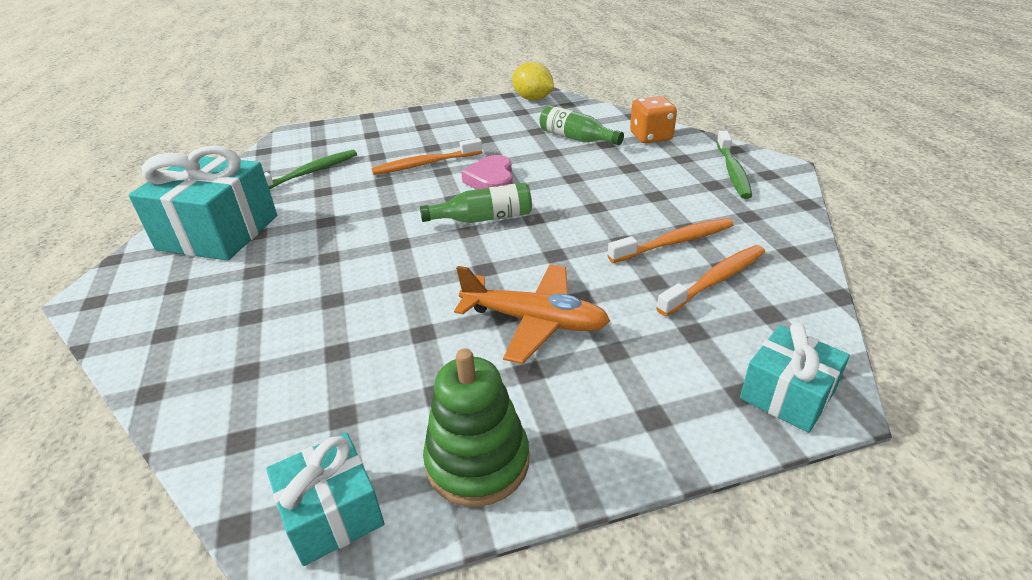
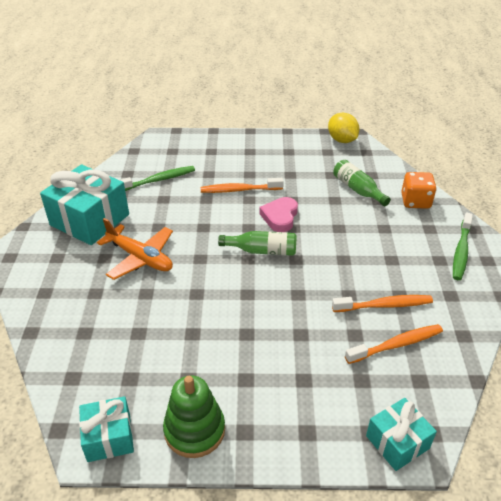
camera: 15 degrees right, 5 degrees up
orange plane [454,264,610,364] -> orange plane moved to [97,218,173,280]

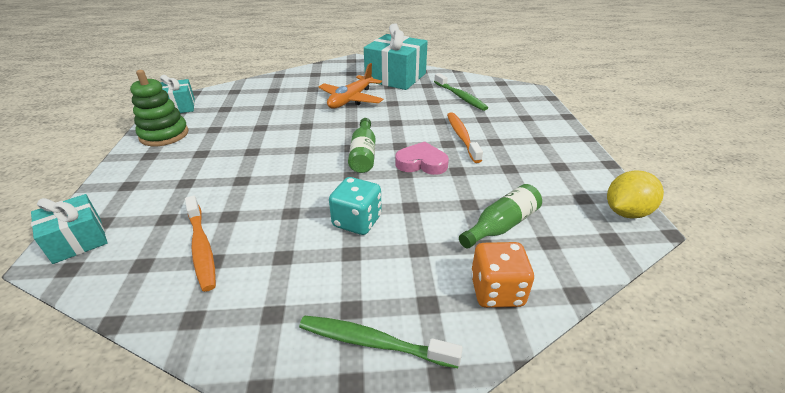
camera: 85 degrees right, 5 degrees down
orange toothbrush [332,295,433,312] -> none
none -> turquoise dice [329,177,382,235]

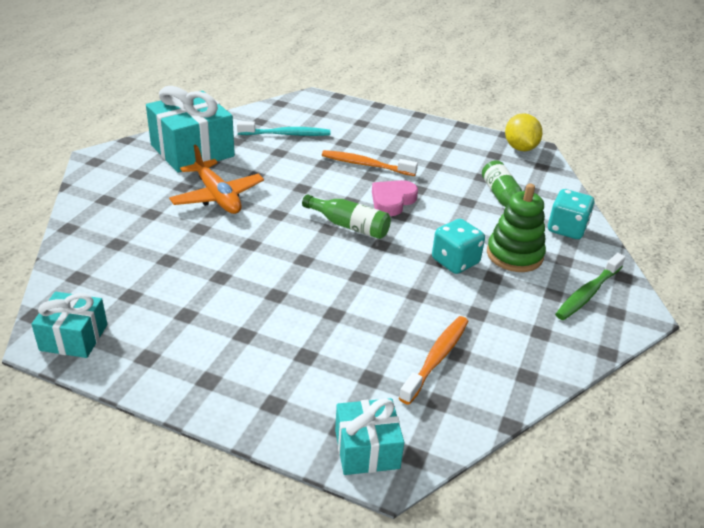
camera: 65 degrees left, 0 degrees up
green stacking toy [130,70,189,146] -> green stacking toy moved to [487,183,546,272]
orange toothbrush [185,195,216,292] -> orange toothbrush turned 60 degrees counterclockwise [399,316,469,405]
green toothbrush [434,73,488,111] -> turquoise toothbrush [237,121,330,136]
orange dice [471,242,534,308] -> turquoise dice [548,189,595,239]

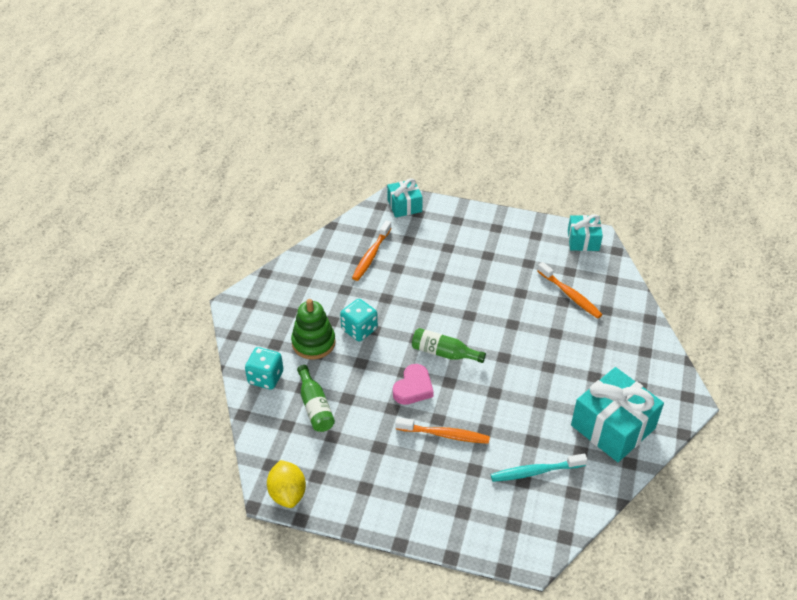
camera: 175 degrees right, 10 degrees up
orange plane [169,144,264,214] -> none
green toothbrush [555,253,625,320] -> none
none -> orange toothbrush [537,262,603,319]

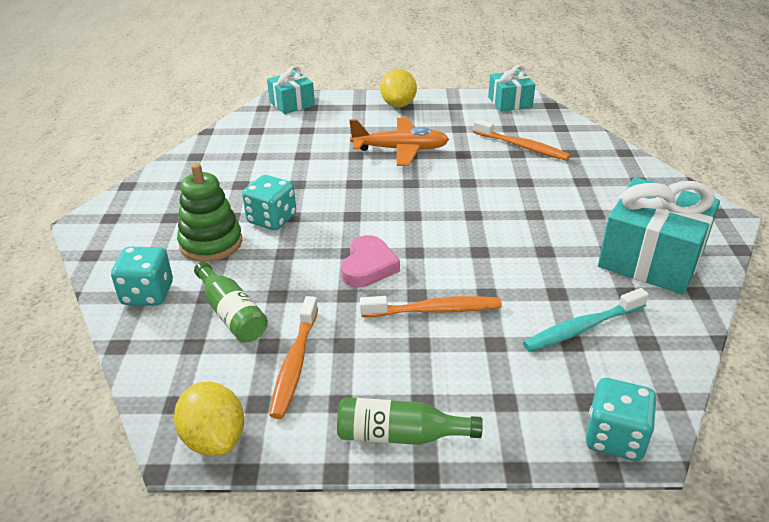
camera: 15 degrees left, 10 degrees down
orange toothbrush [352,220,392,281] -> orange toothbrush moved to [269,296,318,419]
green bottle [412,328,486,363] -> green bottle moved to [337,397,483,445]
none -> orange plane [349,118,449,166]
none -> yellow lemon [380,69,417,108]
none -> turquoise dice [586,378,657,461]

